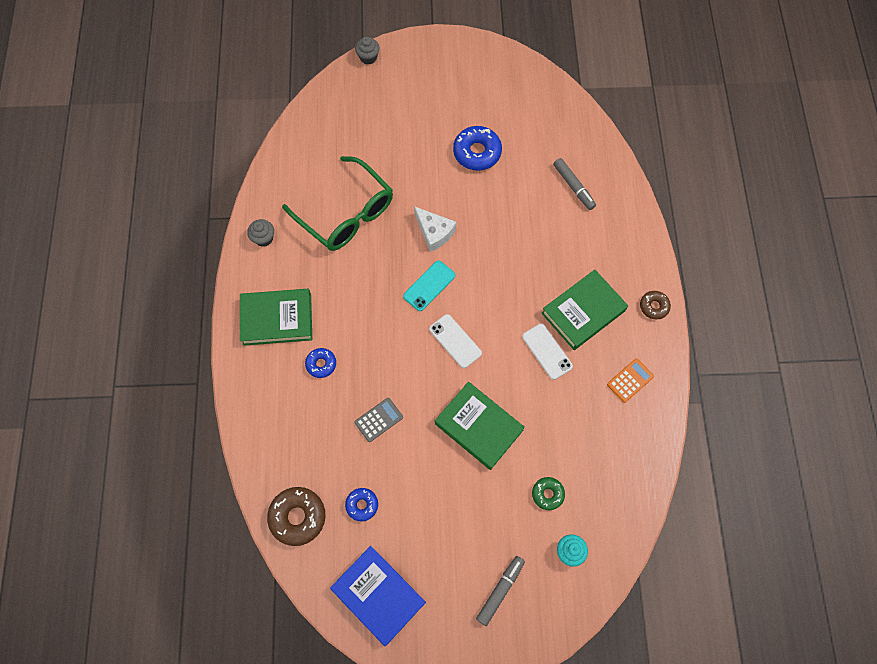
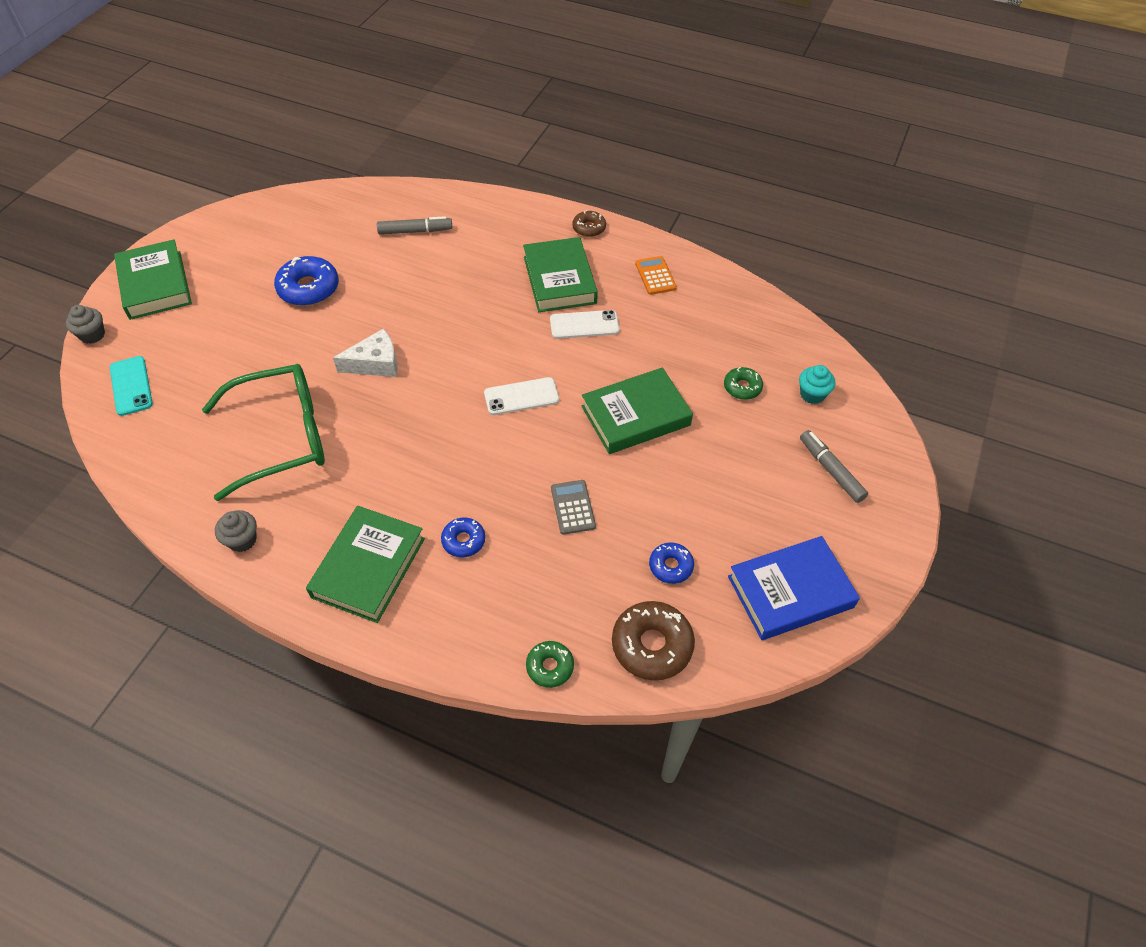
camera: 65 degrees left, 15 degrees down
turquoise phone [403,260,455,311] -> turquoise phone moved to [110,356,153,416]
none -> green book [114,239,192,320]
none -> green donut [526,641,574,688]

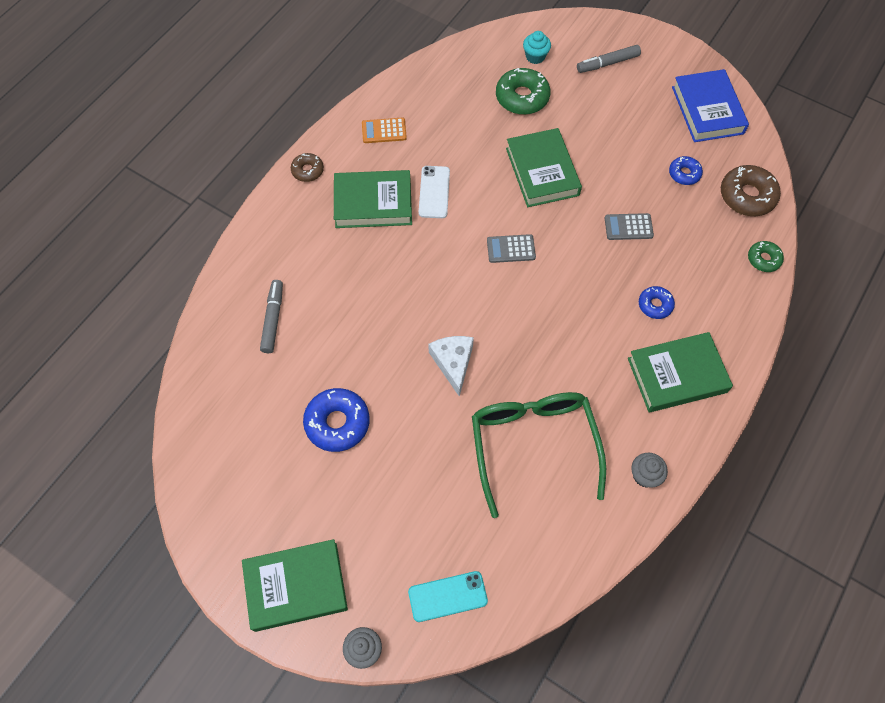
camera: 80 degrees left, 10 degrees up
green book [306,506,425,623] -> green book turned 45 degrees counterclockwise [628,332,733,412]
white phone [484,377,559,415] -> grey calculator [487,234,536,263]
green donut [724,367,763,400] -> green donut [496,68,550,115], size x1.74

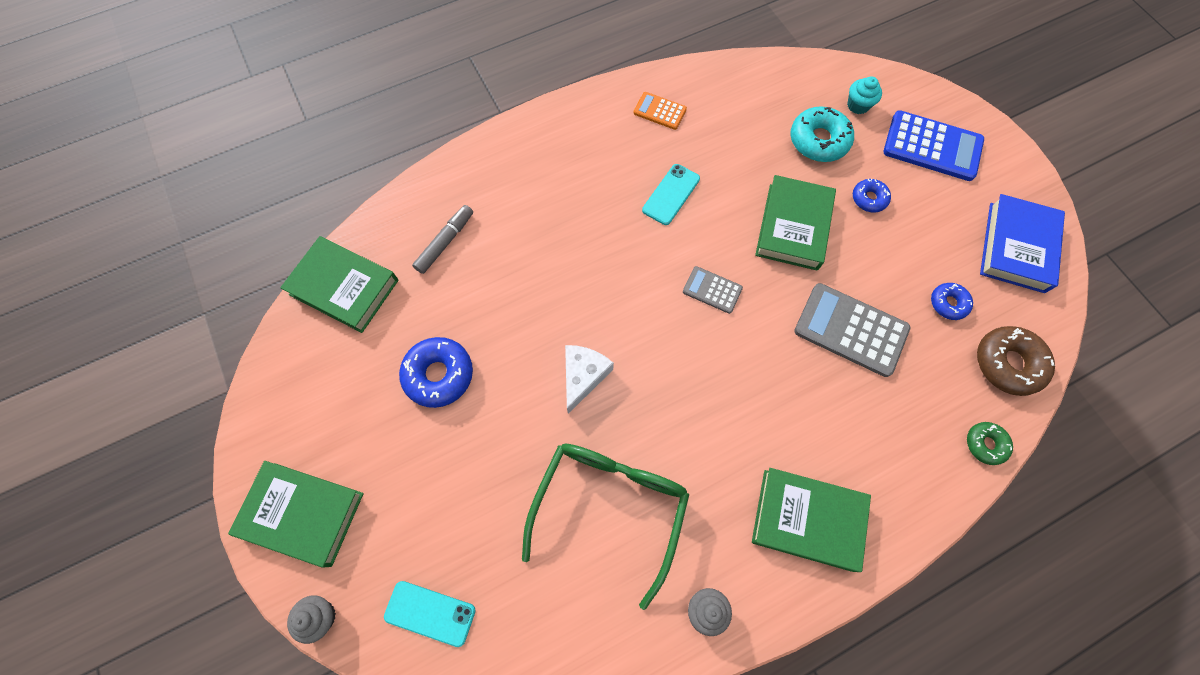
camera: 30 degrees right, 5 degrees up
brown donut [291,153,324,182] -> none
green book [334,170,412,228] -> green book moved to [280,236,399,333]
white phone [419,166,450,218] -> turquoise phone [642,164,700,225]
green donut [496,68,550,115] -> turquoise donut [791,106,854,162]
grey marker [577,45,641,73] -> blue calculator [883,110,984,181]
grey calculator [604,213,654,240] -> grey calculator [794,283,911,377], size x1.85
blue donut [639,286,675,319] -> blue donut moved to [853,179,891,213]

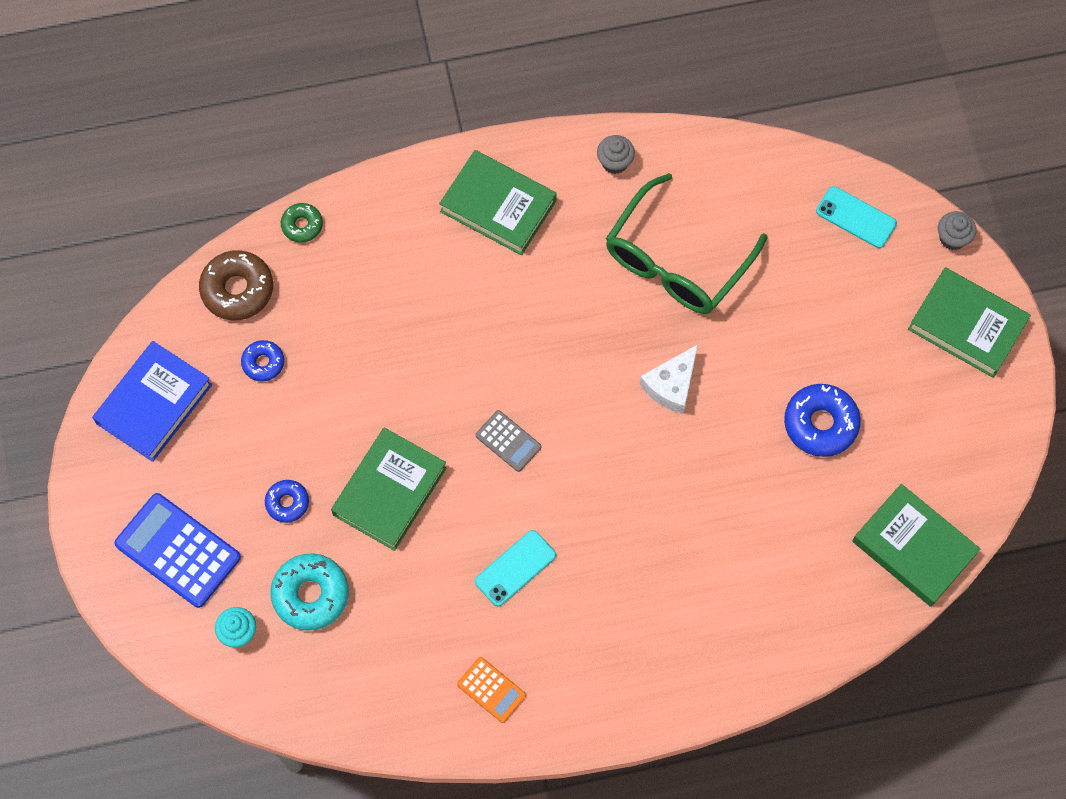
camera: 165 degrees left, 0 degrees up
grey marker [412,205,473,274] -> none
grey calculator [794,283,911,377] -> none

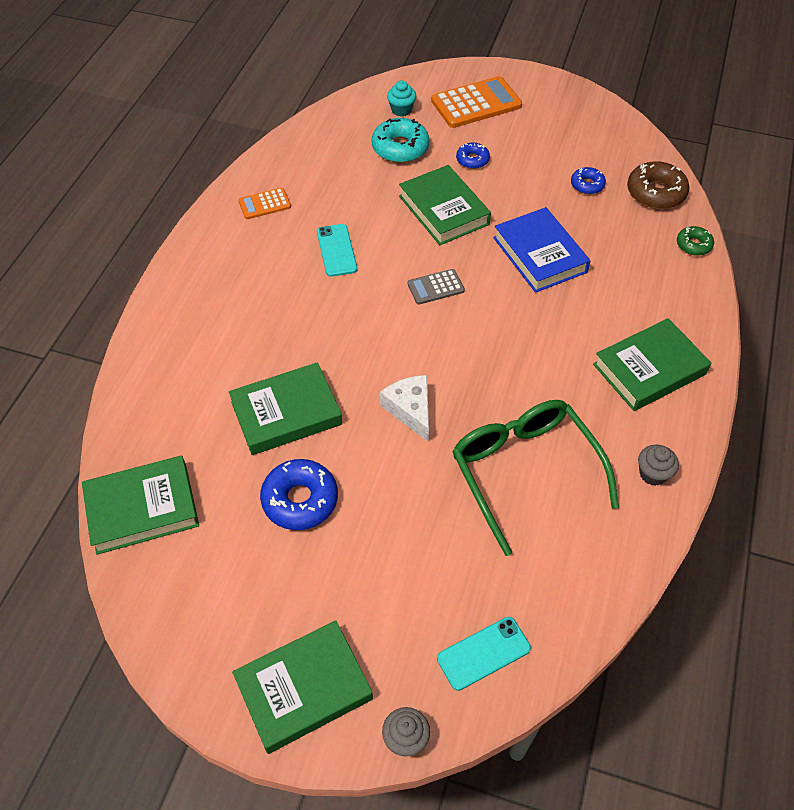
camera: 120 degrees right, 15 degrees down
blue book [92,341,212,462] -> blue book moved to [493,207,590,293]
blue calculator [114,493,241,608] -> orange calculator [431,76,522,128]
none -> green book [229,362,342,455]

